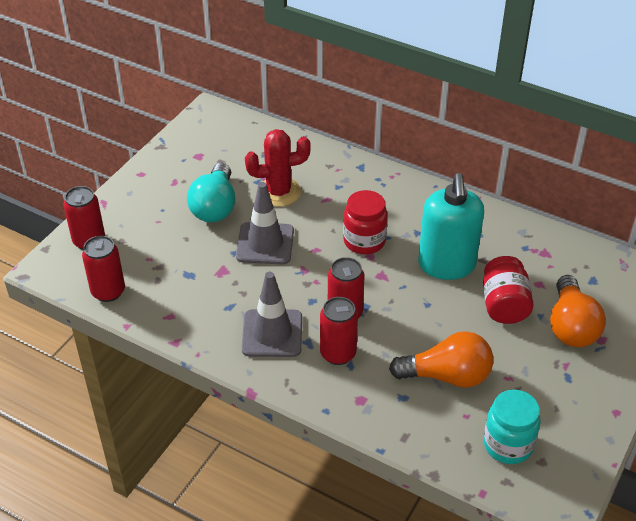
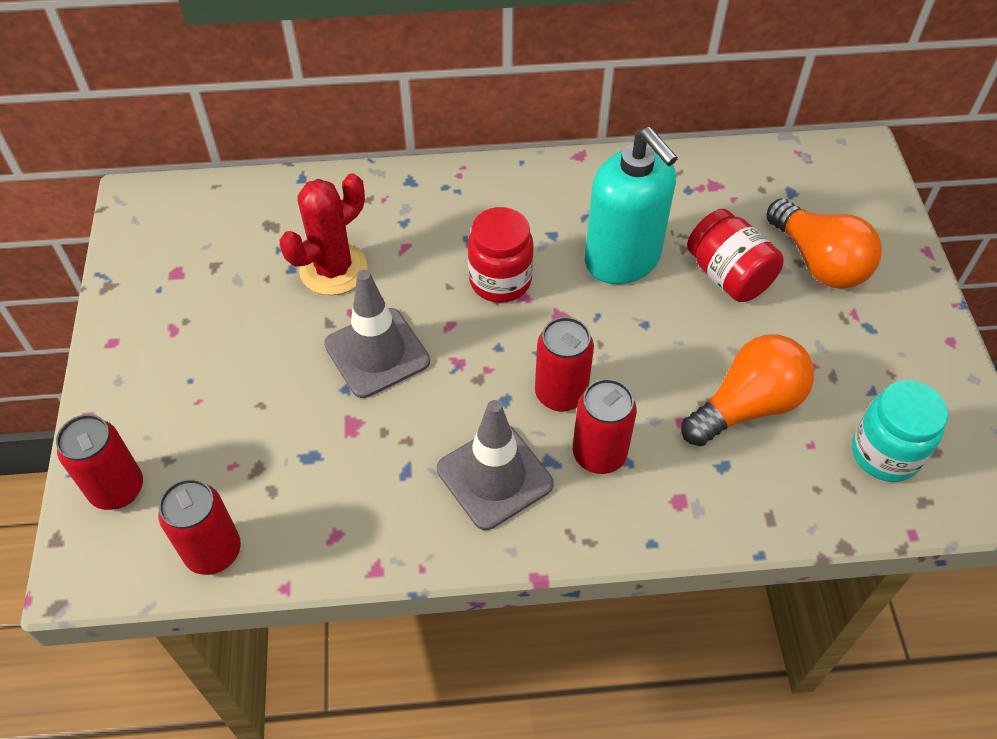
camera: 35 degrees left, 10 degrees up
turquoise light bulb [187,163,235,222] -> none

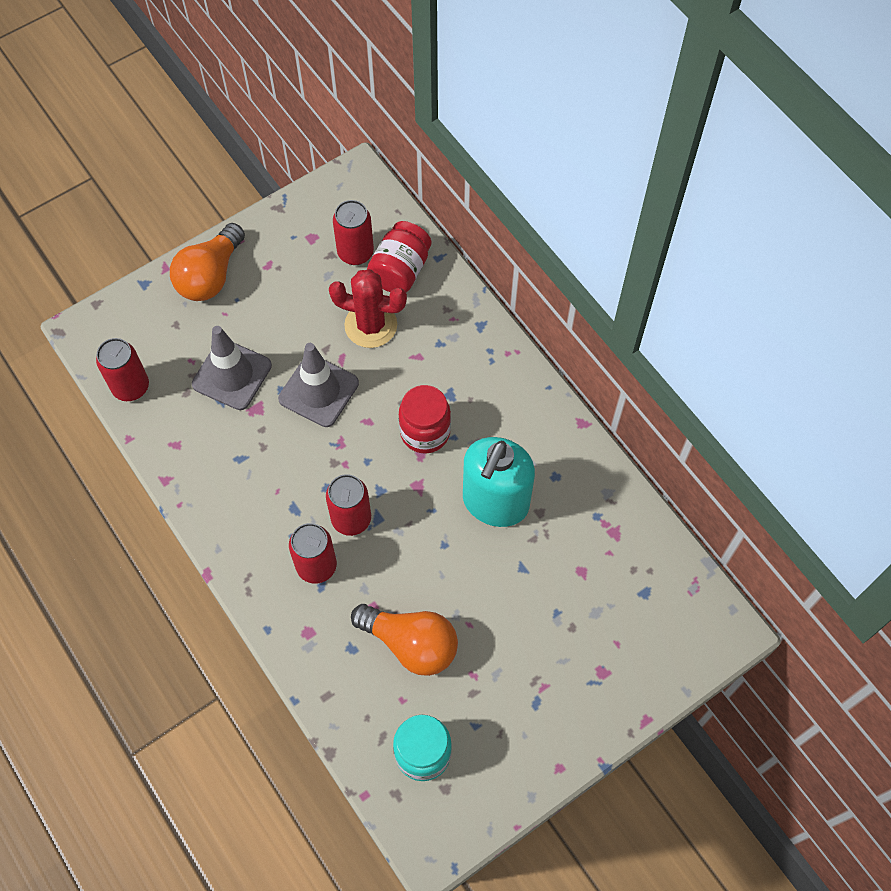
camera: 60 degrees right, 10 degrees up
red can [56,414,143,510] -> red can moved to [333,200,374,265]
grey traffic cone [437,400,554,530] -> grey traffic cone moved to [192,326,272,410]
red jar [687,209,784,302] -> red jar moved to [367,221,431,293]
orange light bulb [766,198,882,289] -> orange light bulb moved to [170,223,245,301]

